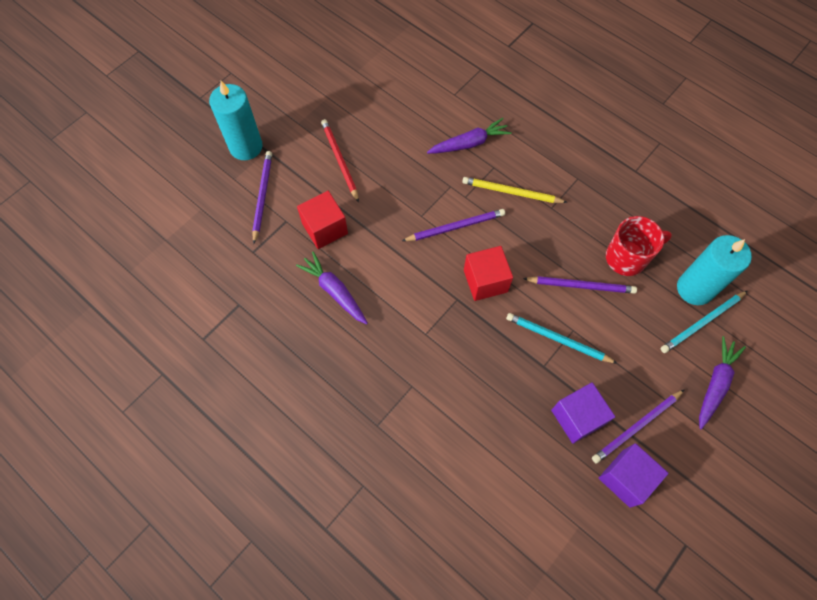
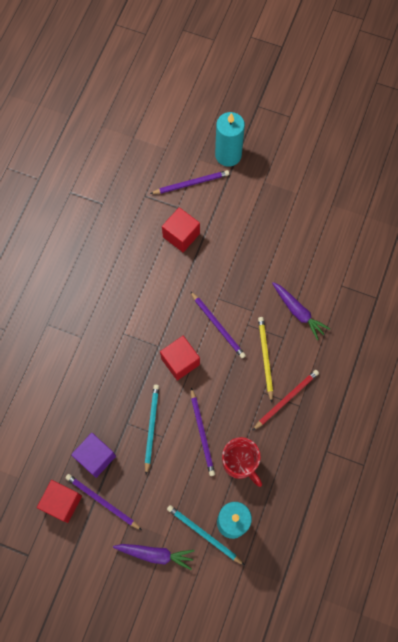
camera: 70 degrees right, 5 degrees up
purple carrot [296,251,368,325] -> none
red pencil [321,119,359,202] -> red pencil moved to [252,370,319,431]
purple cube [599,443,669,508] -> red cube [37,480,82,523]

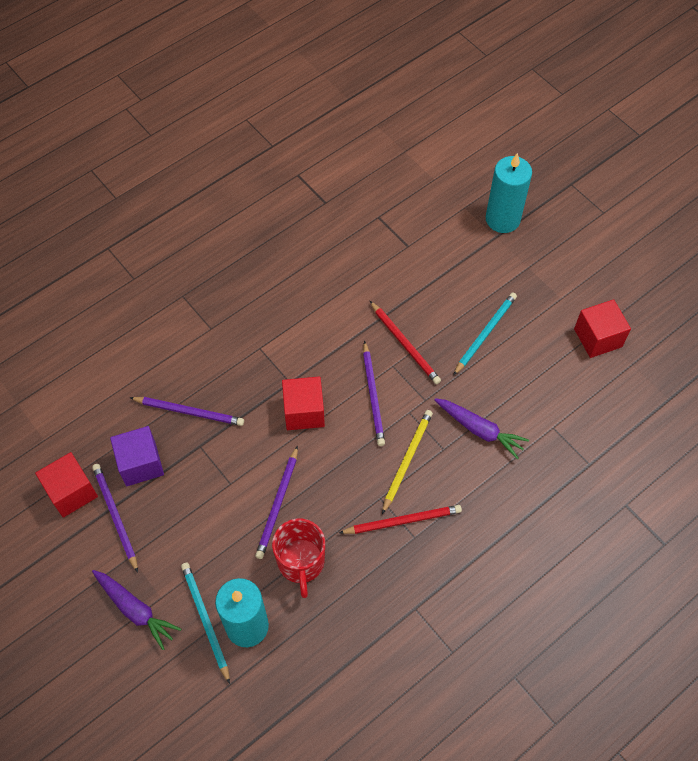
camera: 30 degrees right, 10 degrees down
turquoise pencil [145,385,159,475] -> turquoise pencil moved to [453,293,517,376]
purple pencil [150,170,229,194] -> purple pencil moved to [129,397,244,426]
red cube [162,207,200,252] -> red cube moved to [574,299,631,358]
purple carrot [272,282,330,340] -> purple carrot turned 45 degrees counterclockwise [434,398,529,459]
none -> red pencil [370,301,441,384]

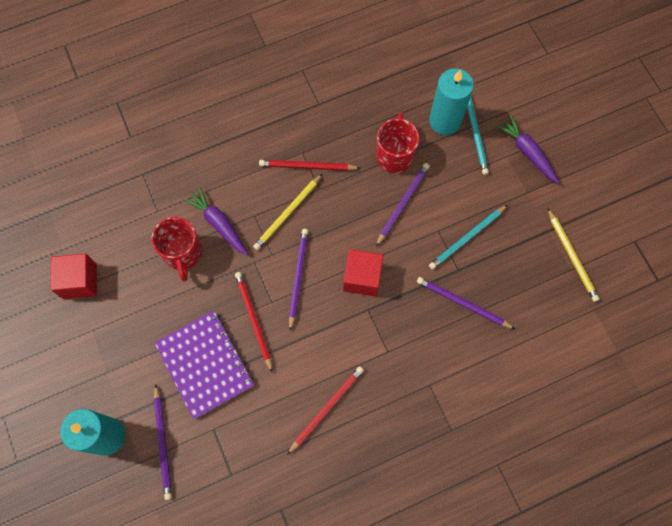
camera: 165 degrees left, 10 degrees up
red cube [35,452,98,518] -> yellow pencil [548,208,600,302]
purple pencil [92,464,138,573] -> purple pencil moved to [154,384,172,500]
purple cube [110,426,164,486] -> none
turquoise pencil [453,293,517,376] -> turquoise pencil moved to [429,205,508,270]
none -> red mug [151,217,202,282]
none -> purple notebook [155,311,254,419]
none -> red pencil [287,366,364,455]

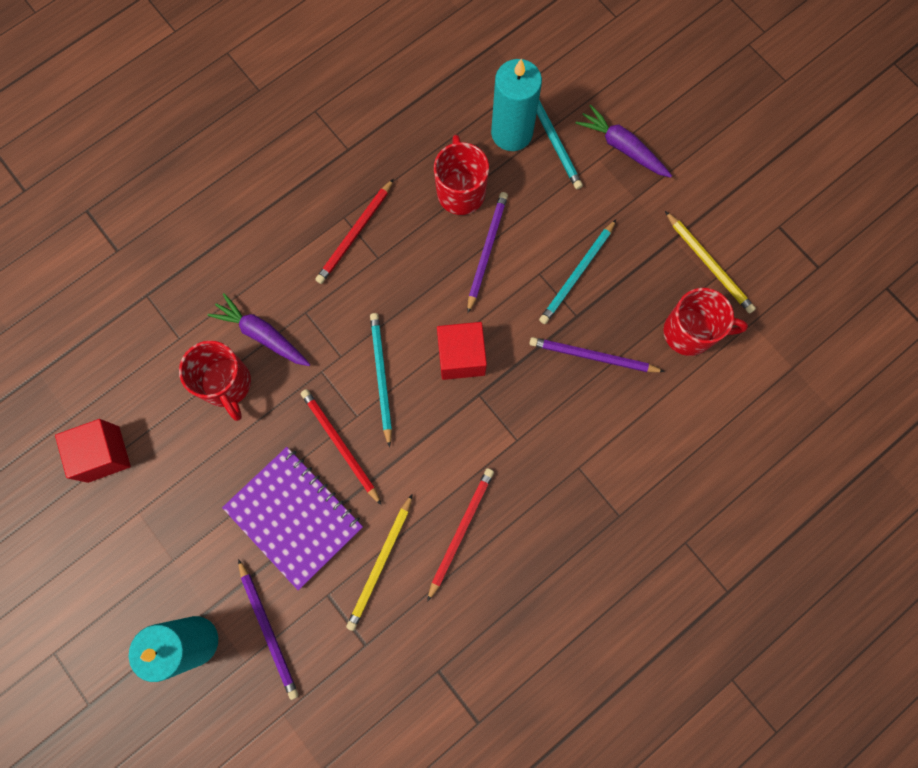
camera: 15 degrees left, 5 degrees up
yellow pencil [253,174,322,250] -> yellow pencil moved to [346,494,413,631]
red pencil [259,160,360,171] -> red pencil turned 45 degrees counterclockwise [315,178,394,284]
purple pencil [289,229,309,331] -> turquoise pencil [370,313,392,448]
none -> red mug [663,288,748,356]

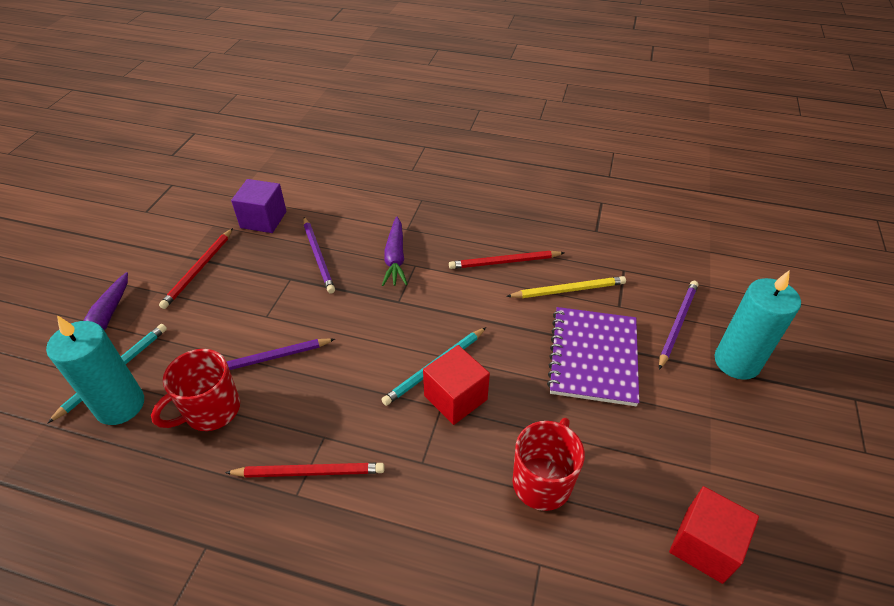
camera: 125 degrees left, 30 degrees down
purple carrot [208,293,310,366] -> purple carrot moved to [382,217,408,286]
red pencil [301,389,381,505] -> red pencil moved to [159,228,233,309]
red cube [437,322,487,380] -> red cube moved to [423,345,490,425]
turquoise pencil [539,220,616,324] -> none
red mug [663,288,748,356] -> purple cube [231,179,287,233]
yellow pencil [665,211,756,314] -> none

